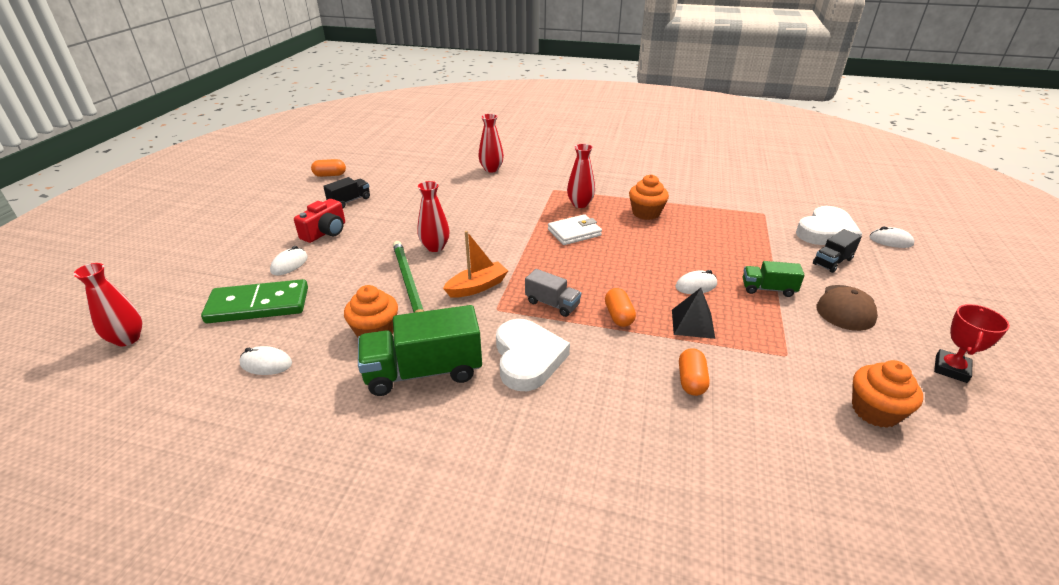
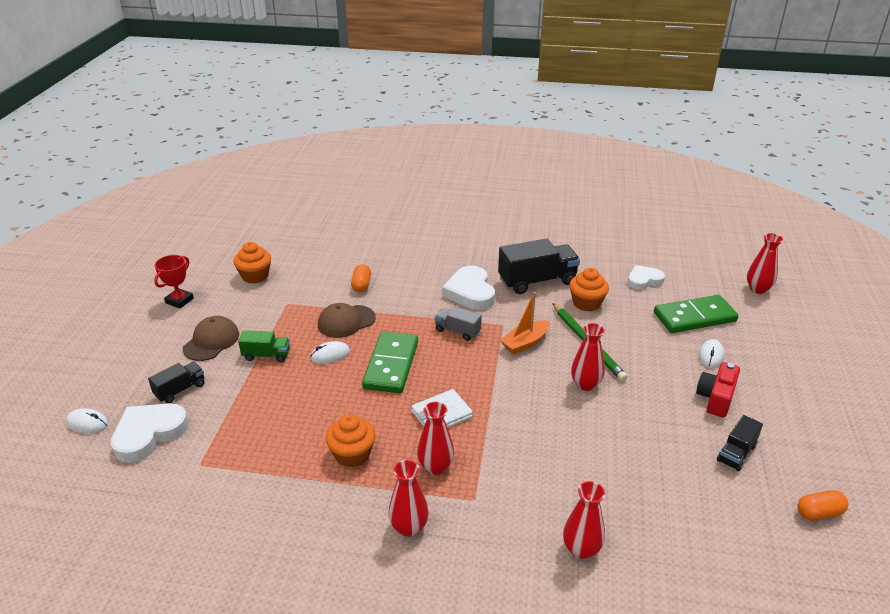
camera: 175 degrees right, 0 degrees up
white mouse [240,346,292,375] -> white heart [628,265,665,290]
green truck [358,305,482,396] -> black truck [498,239,580,294]
orange capsule [605,288,636,327] -> none
black pyramid [672,288,715,339] -> brown cap [318,303,376,338]
none -> green domino [362,331,418,393]
none -> red vase [388,460,429,537]

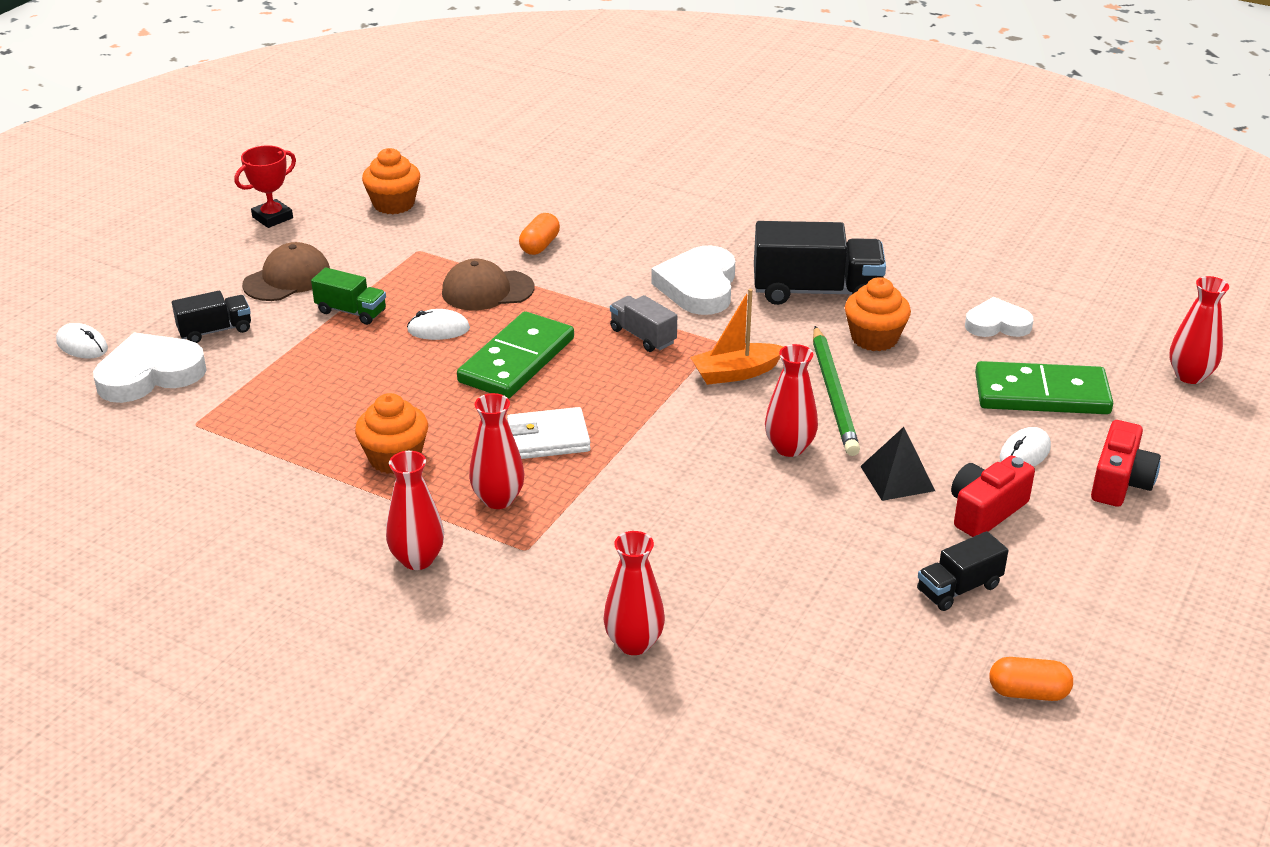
camera: 20 degrees right, 0 degrees up
none -> black pyramid [860,427,935,501]
none -> red camera [1091,420,1161,507]

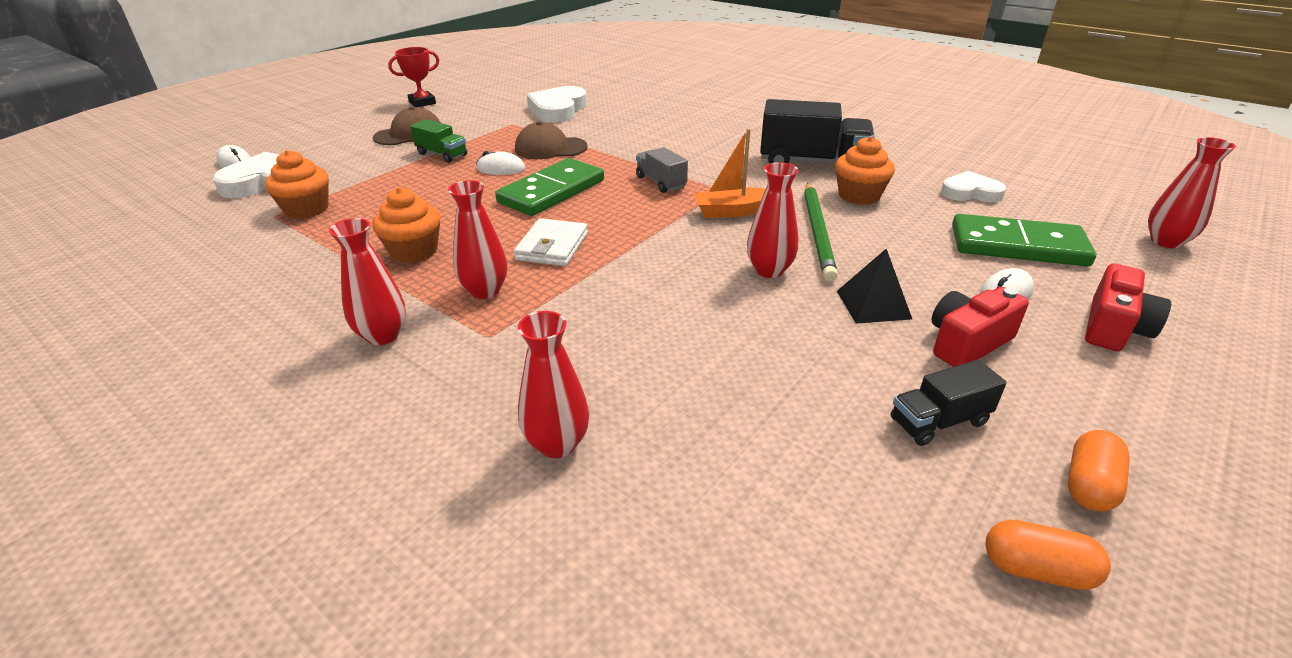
camera: 10 degrees right, 0 degrees up
black truck [172,291,251,343] -> none
orange cupcake [362,148,420,214] -> orange cupcake moved to [265,150,329,219]
white wallet [507,407,591,459] -> white wallet turned 75 degrees counterclockwise [514,218,588,266]
orange capsule [519,213,560,255] -> orange capsule moved to [1068,430,1130,512]
white heart [651,246,735,315] -> white heart moved to [527,86,587,123]

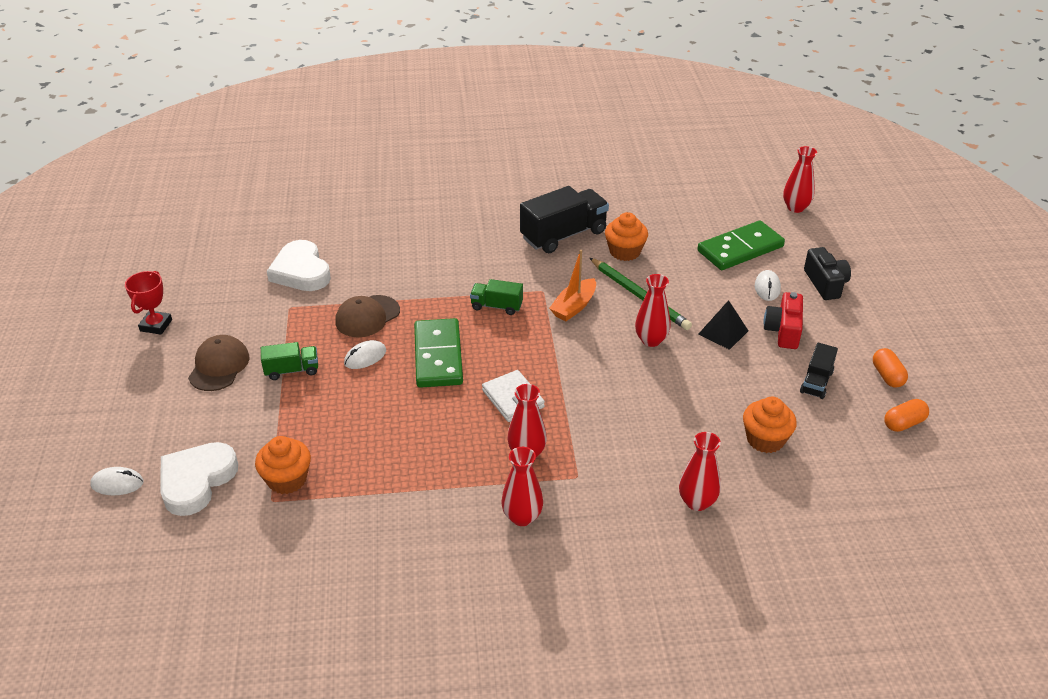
camera: 45 degrees left, 5 degrees up
orange cupcake [372,188,440,263] -> orange cupcake moved to [743,397,797,453]
grey truck [636,147,688,193] -> green truck [470,279,523,315]
white heart [941,171,1006,202] -> none
red camera [1085,263,1171,351] -> black camera [804,247,851,300]

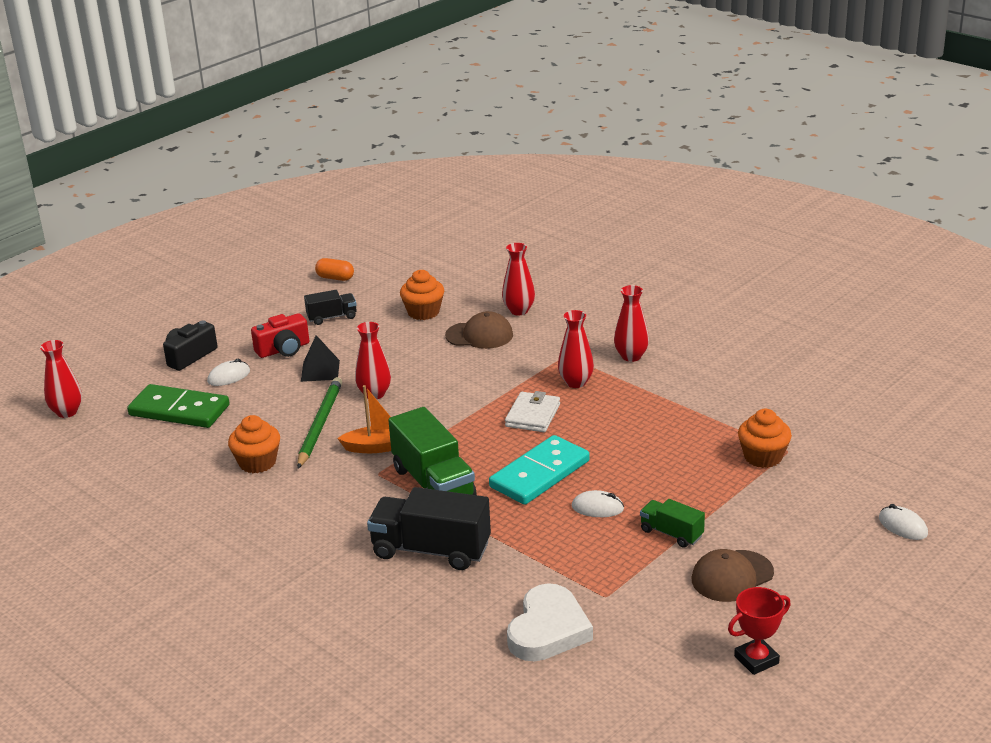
camera: 130 degrees left, 10 degrees down
white heart [161,442,238,516] -> none
brown cap [335,295,400,337] -> brown cap moved to [445,311,513,349]
green domino [414,318,463,388] -> turquoise domino [489,435,590,505]
green truck [470,279,523,315] -> green truck [388,407,477,495], size x1.85
black truck [520,186,609,253] -> black truck moved to [367,487,491,570]
orange capsule [873,348,908,387] -> none

